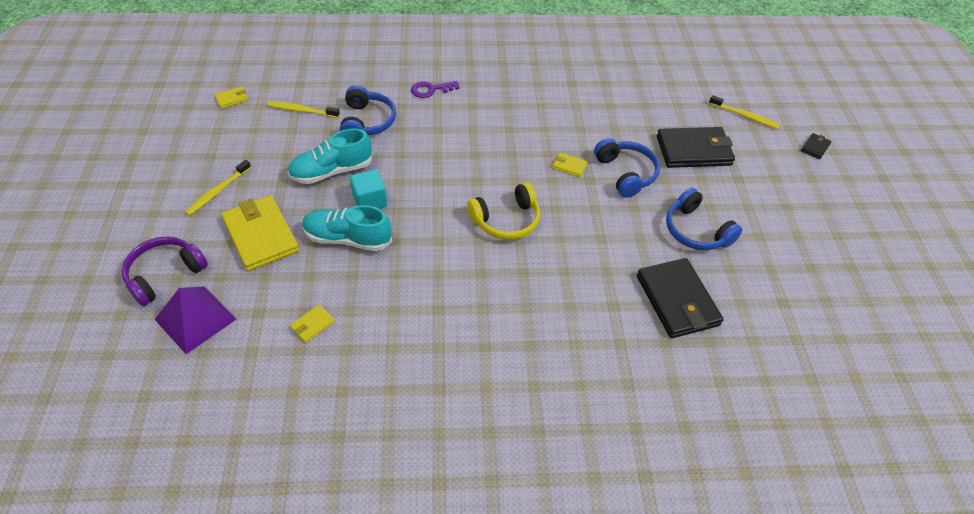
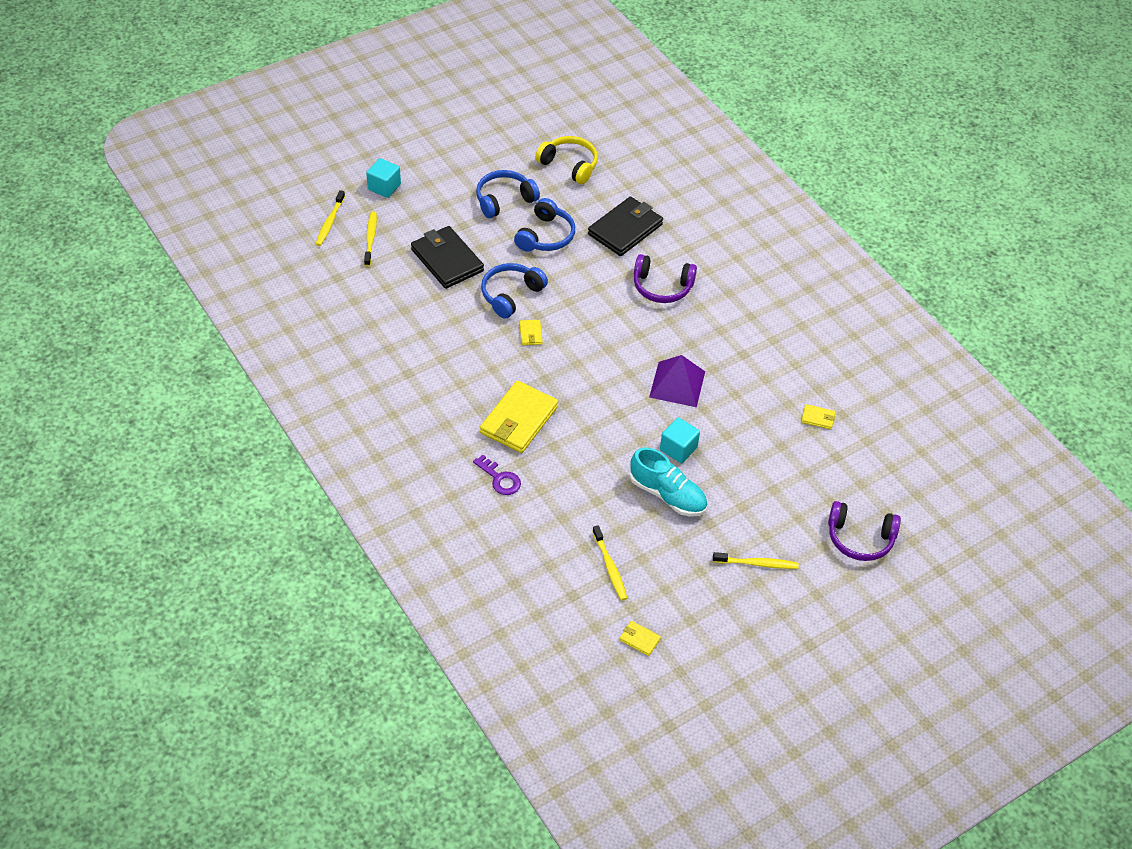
camera: 120 degrees left, 0 degrees up
purple pyramid [154,287,236,354] -> purple pyramid moved to [649,355,705,407]
yellow wallet [222,195,299,271] -> yellow wallet moved to [480,381,558,453]
turquoise shoe [302,205,392,251] -> none
blue headphones [340,85,396,135] -> blue headphones moved to [476,170,540,218]
yellow headphones [467,182,540,240] -> yellow headphones moved to [535,136,598,184]
black wallet [801,133,831,159] -> turquoise cube [366,158,401,198]
none -> yellow toothbrush [316,190,345,246]
none -> purple headphones [634,254,697,303]

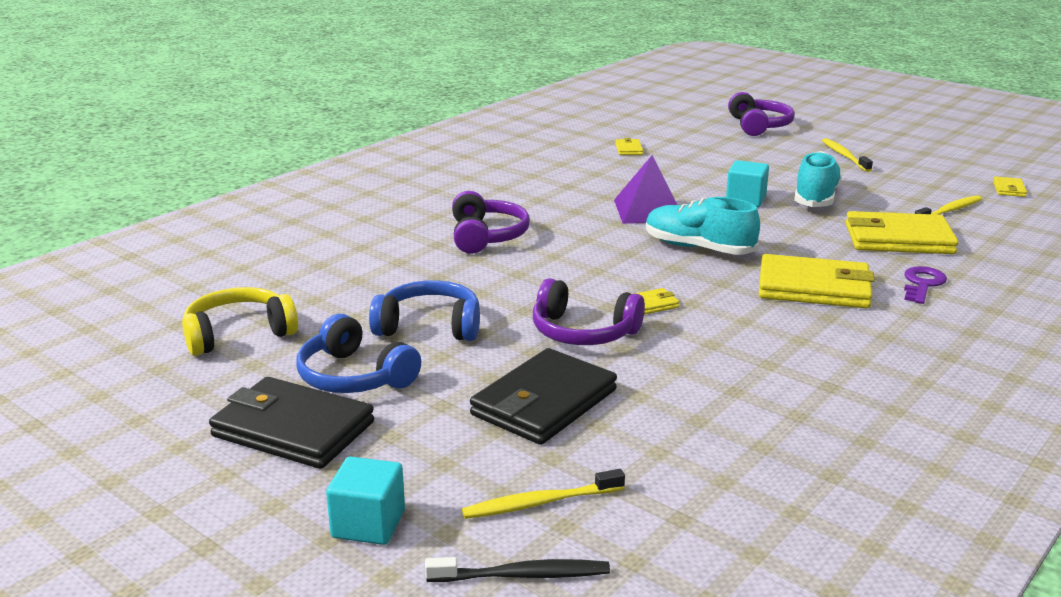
camera: 105 degrees left, 25 degrees down
yellow toothbrush [316,190,345,246] -> black toothbrush [425,557,610,582]
blue headphones [481,263,548,319] -> purple headphones [533,278,645,345]
yellow headphones [535,136,598,184] -> yellow headphones turned 45 degrees clockwise [182,287,298,356]
black wallet [588,197,663,256] -> black wallet moved to [209,377,374,469]
none -> turquoise shoe [646,197,760,255]
none -> yellow wallet [846,211,959,254]

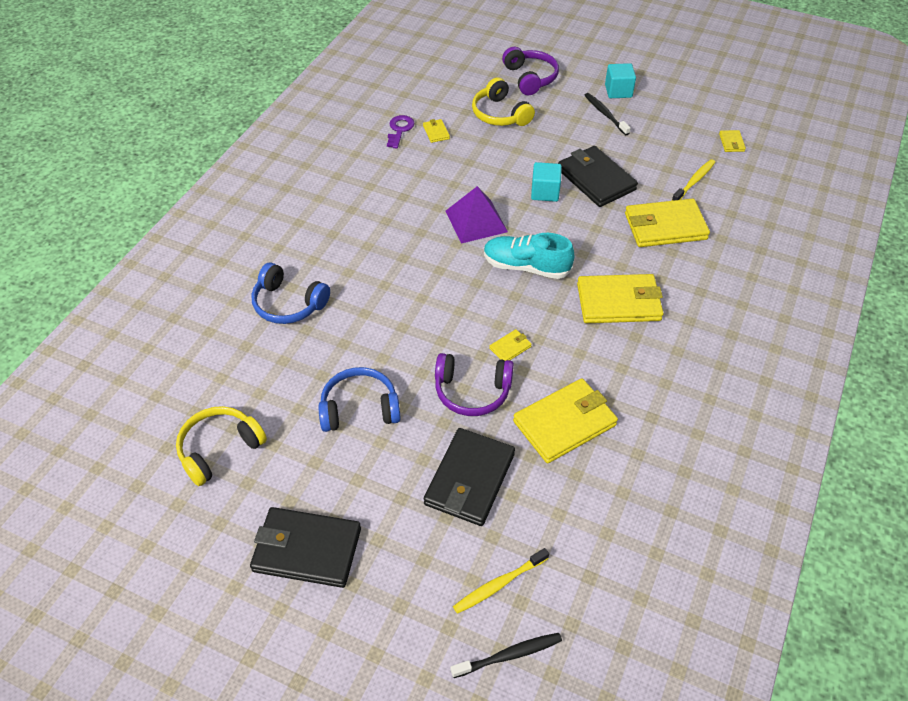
camera: 15 degrees left, 25 degrees up
blue headphones [296,314,421,393] -> blue headphones moved to [251,263,330,324]
turquoise cube [326,456,405,545] -> turquoise cube moved to [605,63,636,98]
purple headphones [452,191,530,254] -> none
turquoise shoe [794,151,842,207] -> black wallet [558,146,638,207]
yellow toothbrush [822,138,873,172] -> black toothbrush [584,93,631,135]
purple key [904,266,947,304] -> purple key moved to [387,115,415,148]
none -> yellow headphones [472,77,535,126]
none -> yellow wallet [513,378,618,463]

